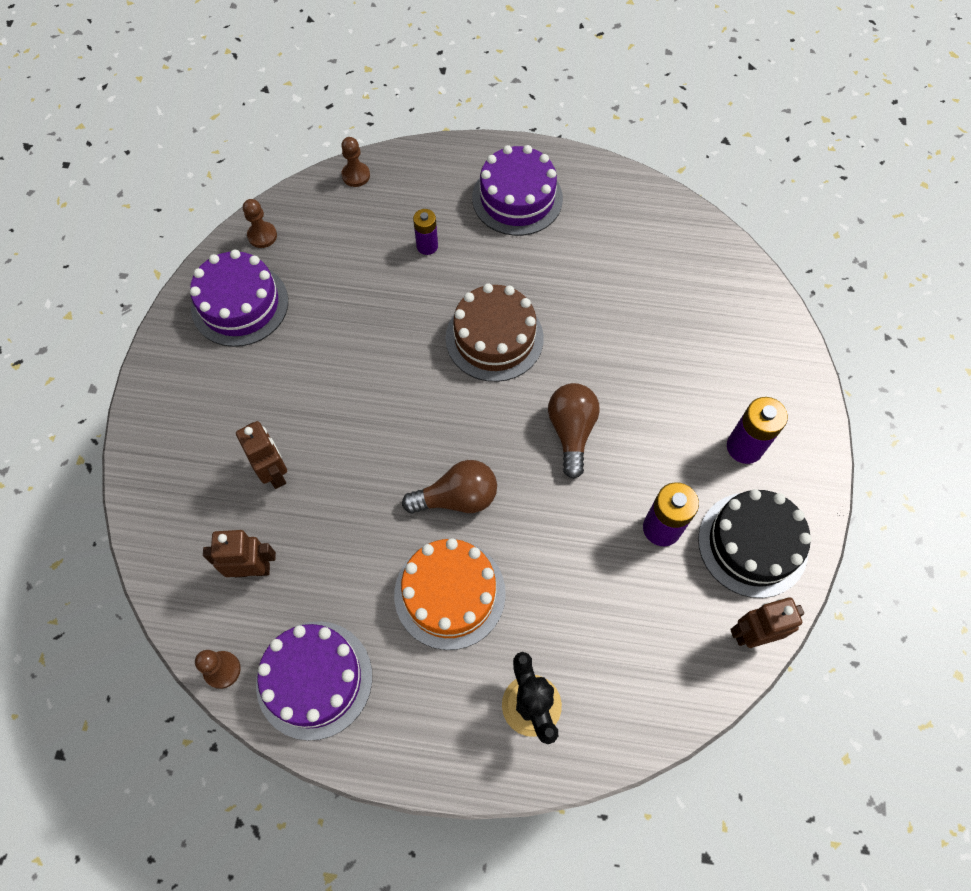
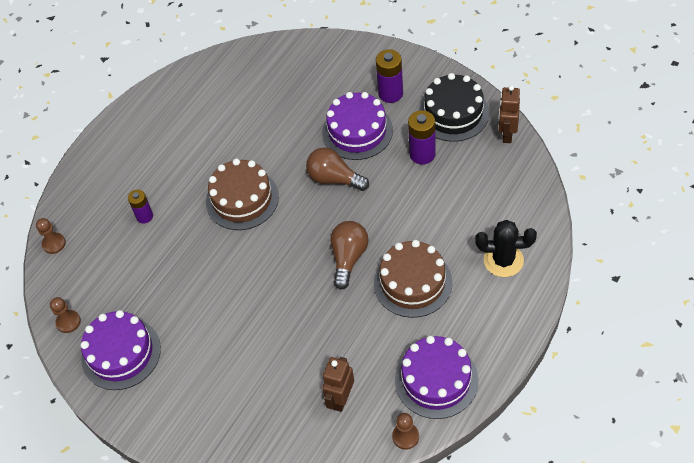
camera: 60 degrees left, 10 degrees down
brown robot [236,421,287,489] -> none
orange cake [394,538,506,650] -> brown cake [374,240,453,318]
purple cake [472,145,563,236] -> purple cake moved to [322,92,393,160]

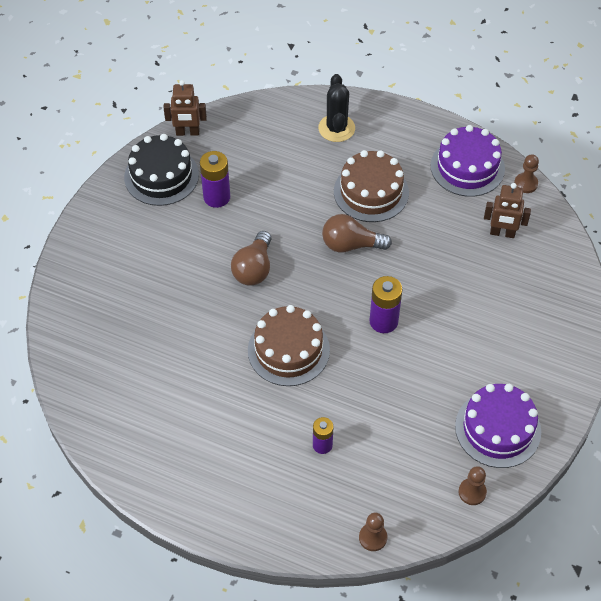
camera: 105 degrees left, 0 degrees up
purple cake [322,92,393,160] -> none
purple battery [376,49,403,103] -> purple battery moved to [369,276,403,333]

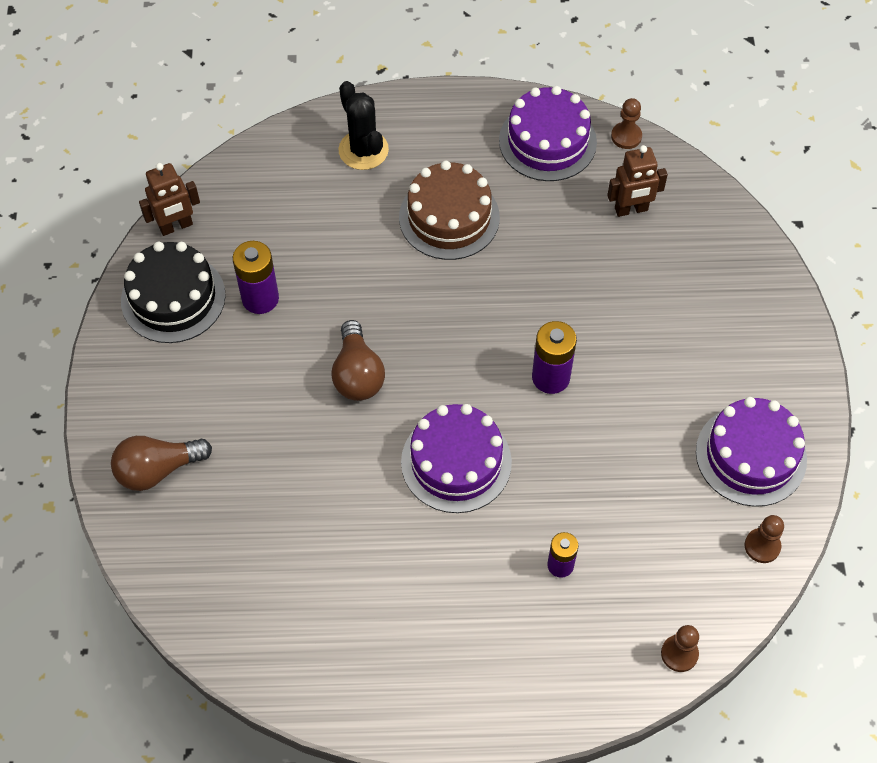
camera: 25 degrees left, 5 degrees up
brown cake [248,305,330,386] -> purple cake [401,404,512,513]
brown light bulb [322,214,392,253] -> brown light bulb moved to [111,436,212,491]

